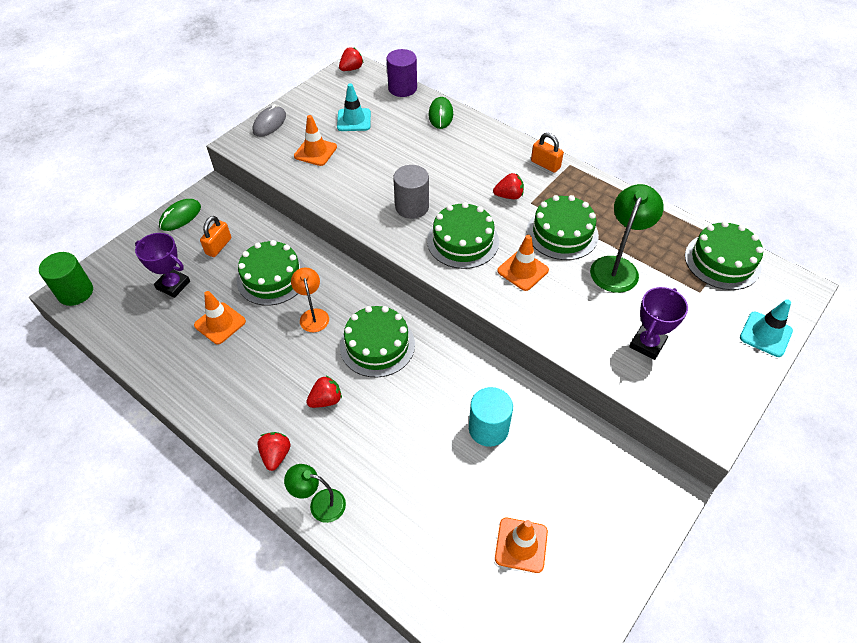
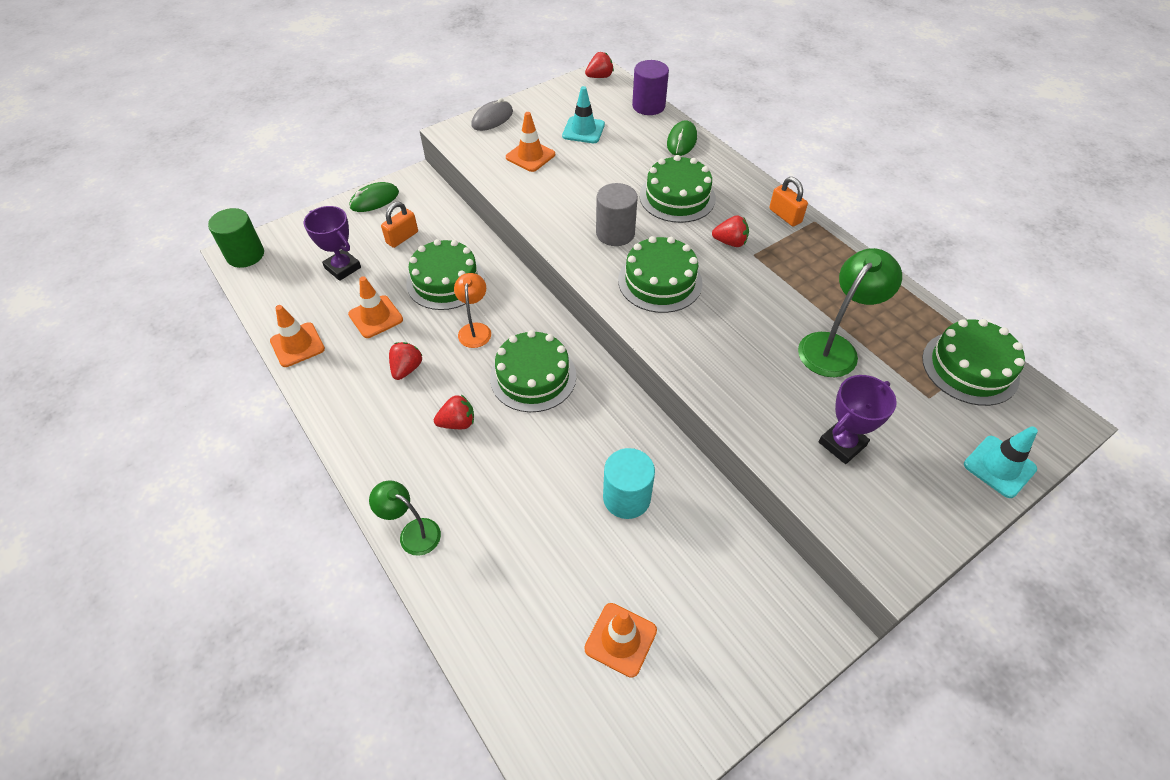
camera: 15 degrees right, 0 degrees up
red strawberry [257,432,291,471] -> red strawberry moved to [389,342,423,380]
orange traffic cone [497,235,549,291] -> orange traffic cone moved to [270,305,325,367]
green cake [527,195,599,260] -> green cake moved to [640,155,716,223]

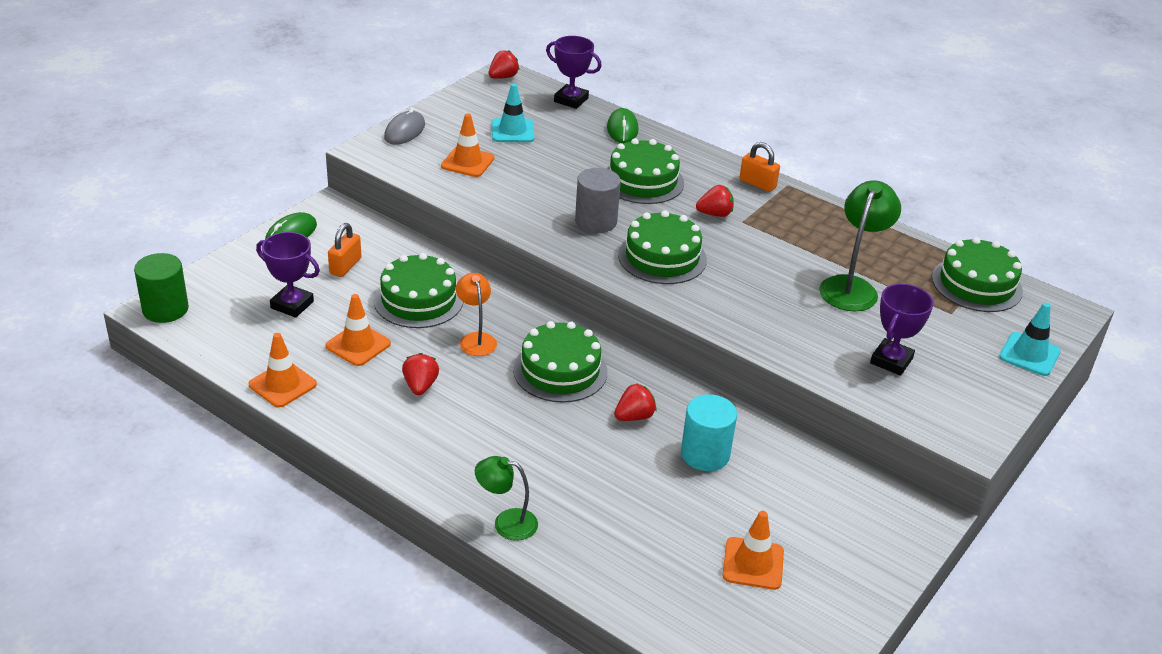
camera: 20 degrees left, 15 degrees down
red strawberry [434,395,474,429] -> red strawberry moved to [614,383,656,421]
purple cylinder [632,60,669,115] -> purple trophy [546,36,602,109]

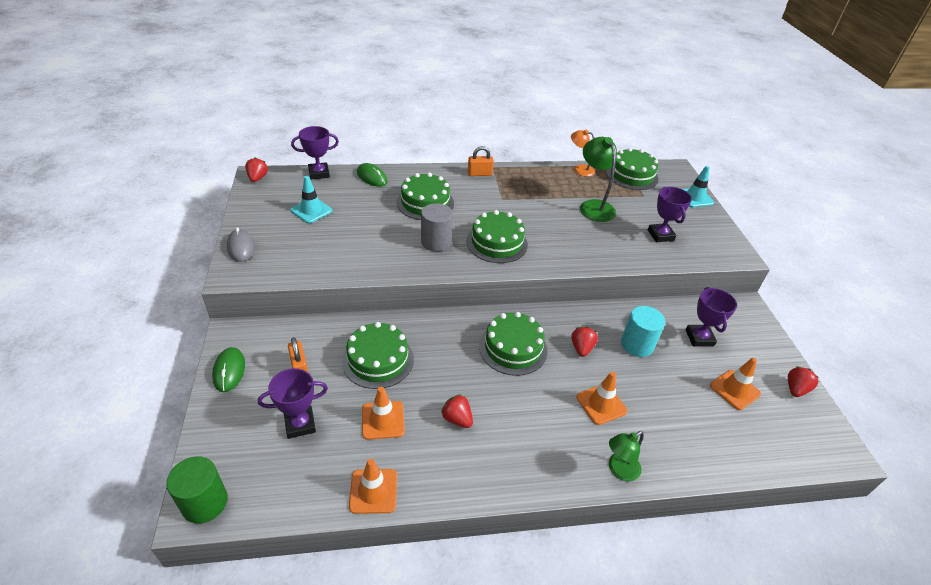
camera: 45 degrees left, 5 degrees up
orange traffic cone [441,113,494,177] -> orange traffic cone moved to [577,372,627,425]
orange lamp [456,273,497,356] -> orange lamp moved to [571,130,595,177]
red strawberry [696,185,734,217] -> red strawberry moved to [788,366,819,397]
none -> purple trophy [685,287,737,346]

